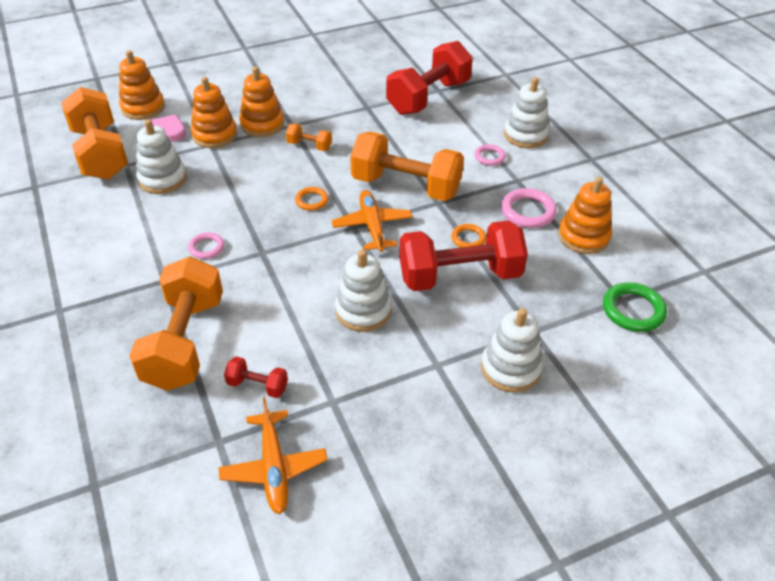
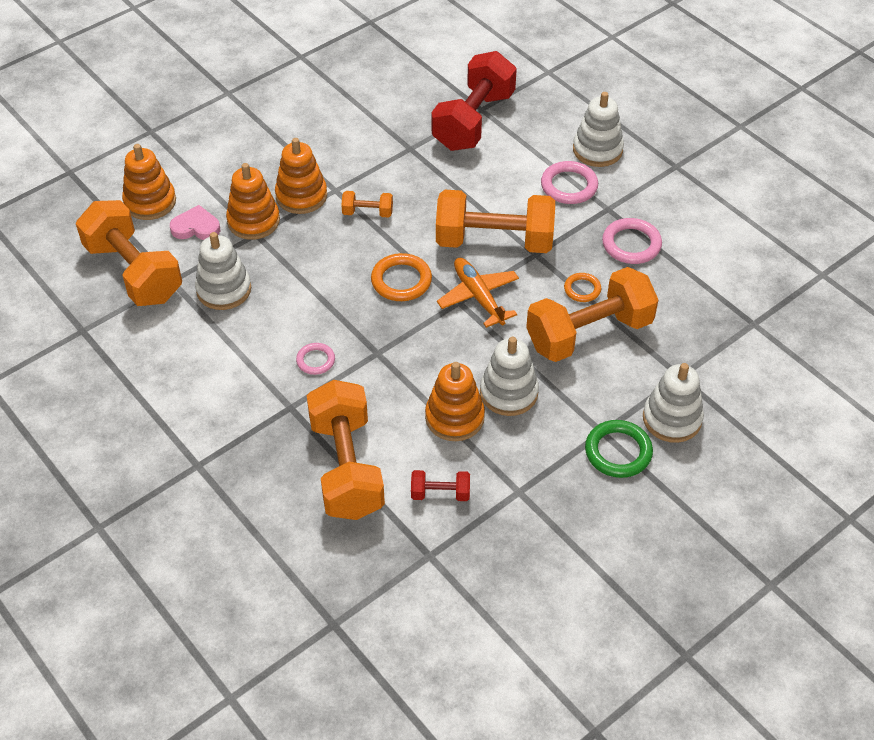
camera: 15 degrees left, 5 degrees up
orange plane [219,397,327,514] -> none
orange ring [295,187,328,211] -> orange ring [371,253,432,301], size x1.64
red dumbbell [399,220,528,291] -> orange dumbbell [526,267,658,362]
pink ring [475,144,506,166] -> pink ring [541,161,598,204], size x1.64
orange stacking toy [558,177,612,254] -> orange stacking toy moved to [425,362,485,441]
green ring [603,282,667,332] -> green ring moved to [585,420,653,478]

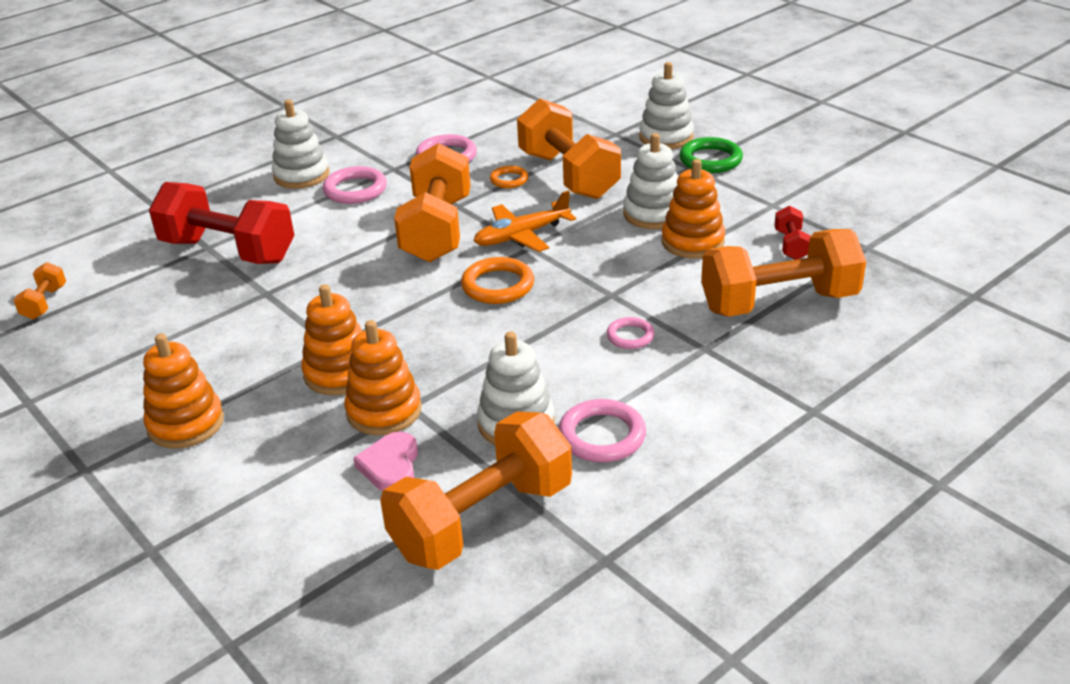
camera: 90 degrees left, 15 degrees down
orange stacking toy [122,144,176,220] -> orange stacking toy moved to [143,333,224,449]
orange dumbbell [341,191,393,217] -> orange dumbbell moved to [13,262,66,319]
none -> pink ring [558,399,646,462]

